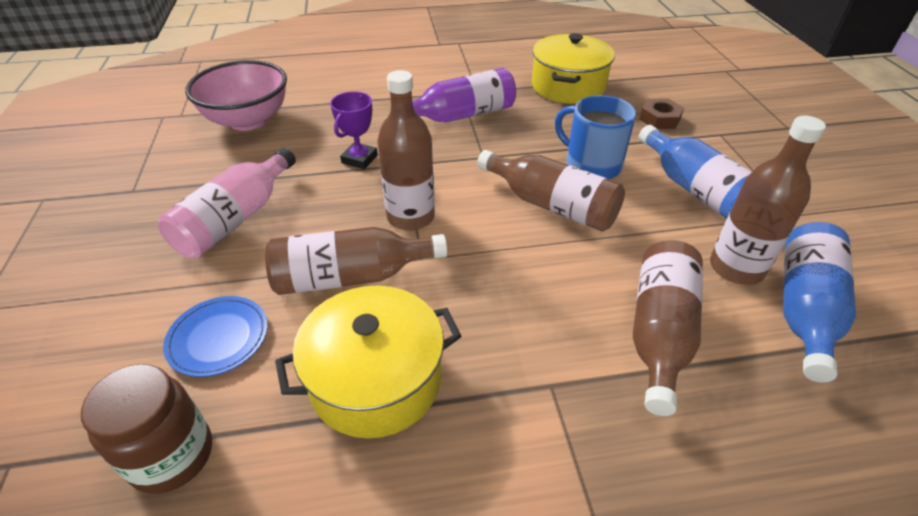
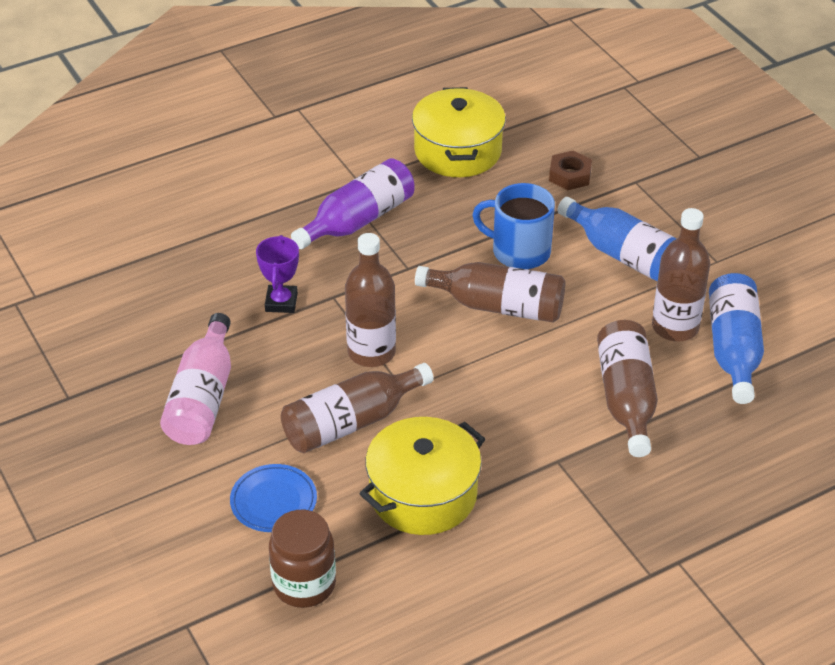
camera: 20 degrees left, 0 degrees up
pink bowl [185,60,287,131] -> none

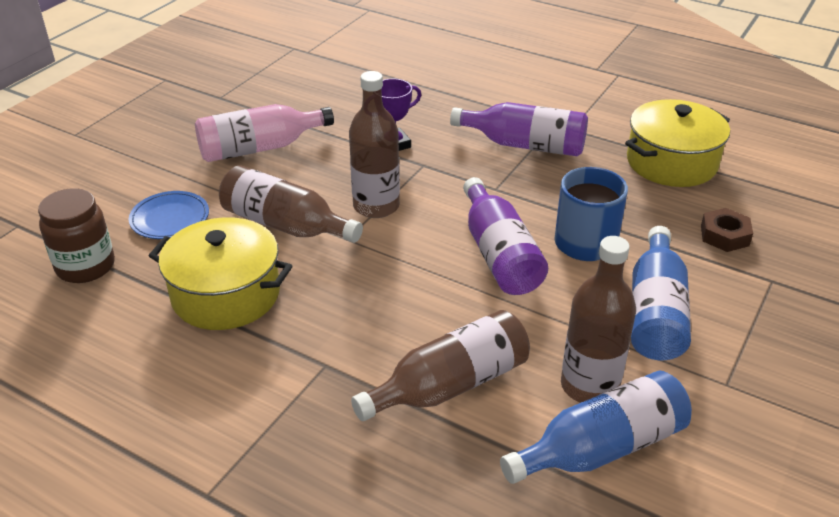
camera: 60 degrees right, 5 degrees down
brown bottle [415,262,565,323] -> purple bottle [463,177,548,295]

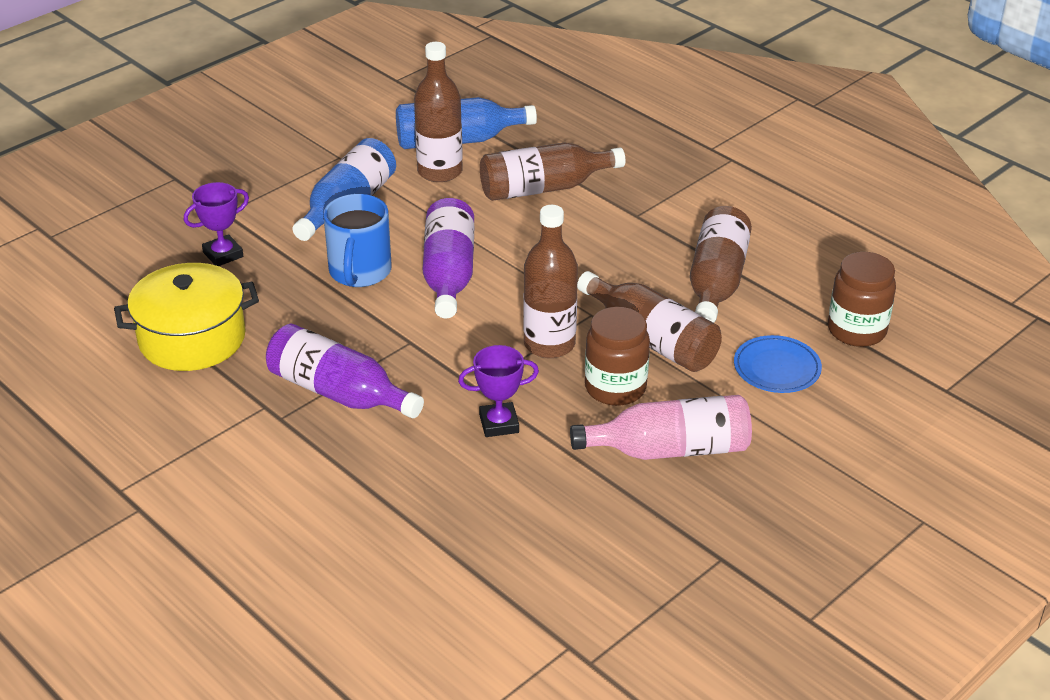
camera: 165 degrees left, 0 degrees up
yellow pot [149,217,292,330] -> brown bottle [690,206,752,323]
brown nut [701,208,753,252] -> purple trophy [184,182,249,266]
none -> brown jar [585,307,650,406]

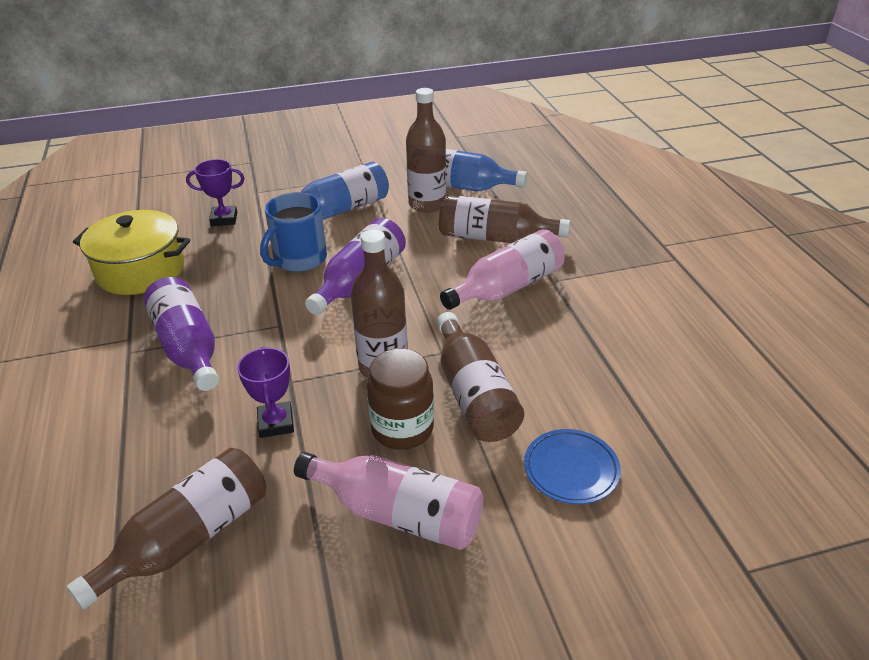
camera: 30 degrees right, 0 degrees up
purple trophy [458,345,539,437] -> purple trophy turned 60 degrees clockwise [237,347,294,438]
brown bottle [690,206,752,323] -> brown bottle moved to [66,448,266,610]
brown jar [828,252,896,347] -> none
none -> pink bottle [440,229,565,310]

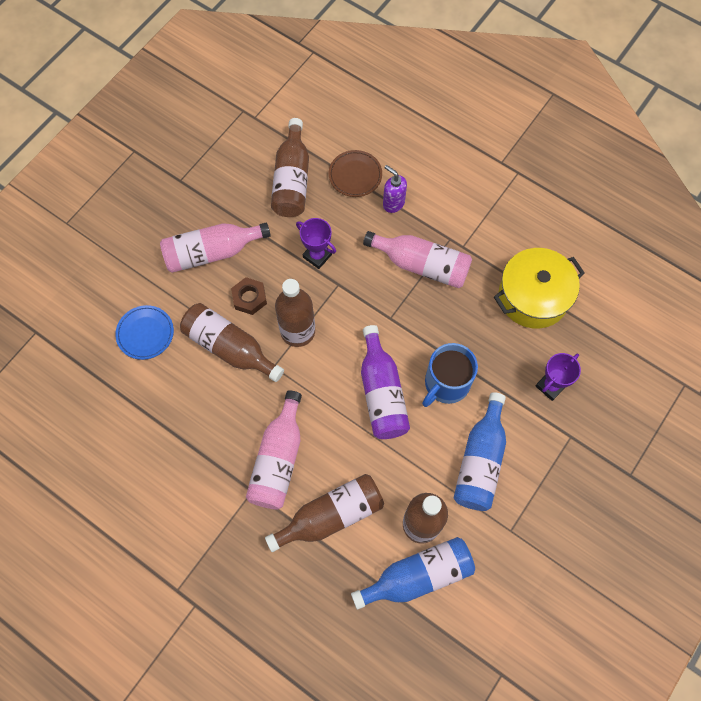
camera: 140 degrees right, 30 degrees up
purple bottle [143,277,219,391] -> pink bottle [363,231,472,288]
blue mug [260,192,327,272] -> blue mug turned 135 degrees counterclockwise [422,343,478,407]
brown jar [367,348,434,450] -> brown nut [231,277,267,315]
none -> brown plate [329,150,382,197]
none -> purple soap dispenser [383,165,407,213]

